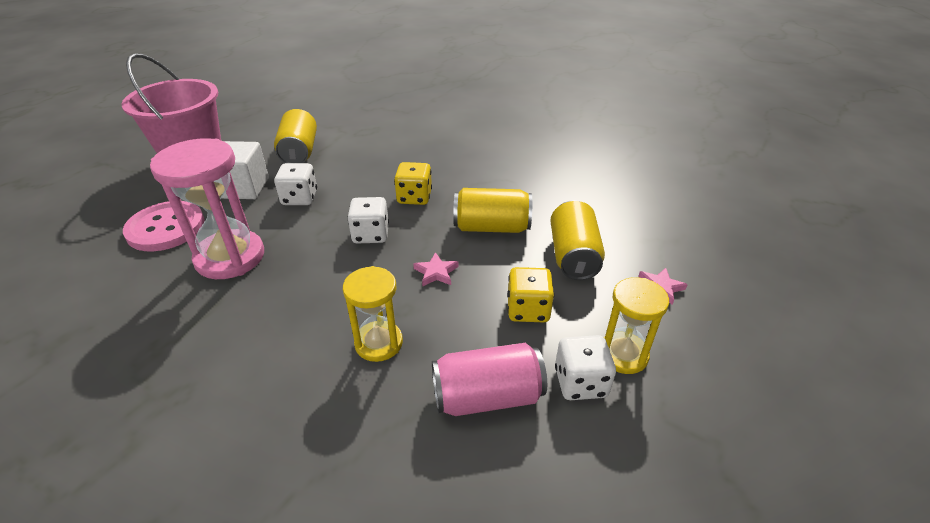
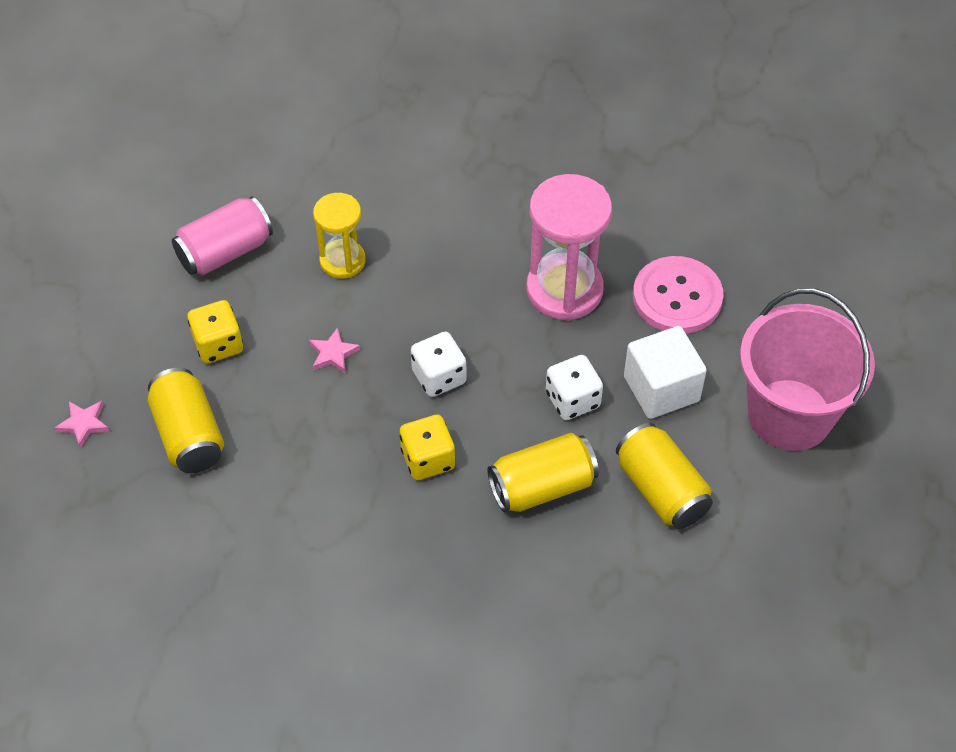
camera: 155 degrees right, 15 degrees up
yellow can [453,188,532,233] -> yellow can moved to [487,433,599,512]
white dice [555,335,616,400] -> none
yellow hourglass [604,277,669,374] -> none

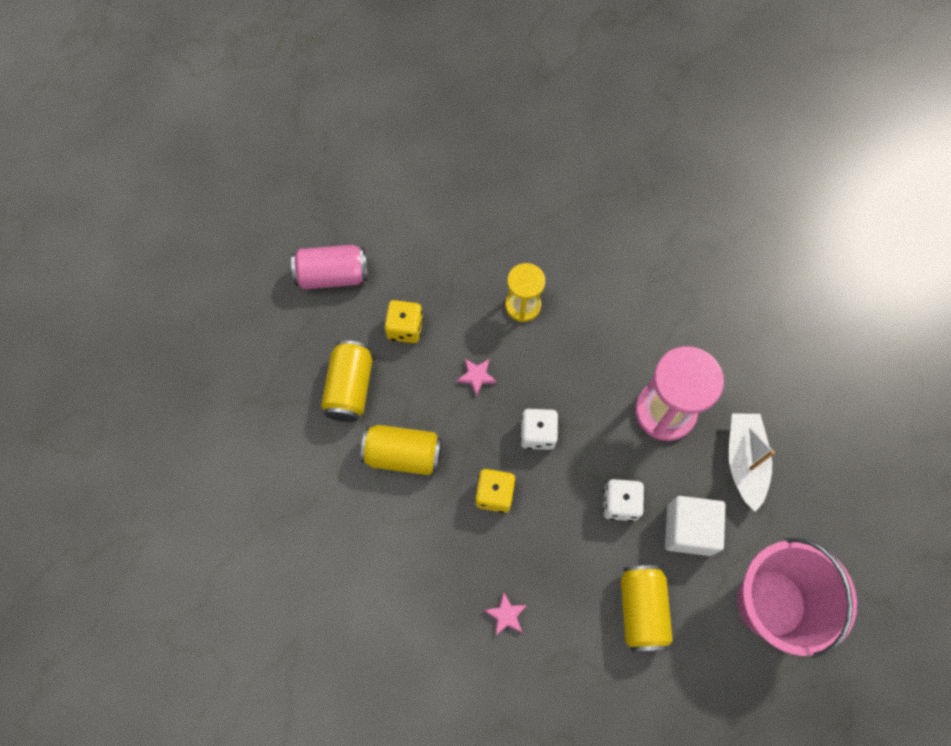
camera: 30 degrees right, 15 degrees up
pink star [54,401,110,449] -> pink star moved to [484,592,527,636]
pink can [172,196,273,276] -> pink can moved to [291,245,367,290]
yellow can [487,433,599,512] -> yellow can moved to [360,425,442,475]
pink button [633,256,724,334] -> white boat [729,414,775,512]

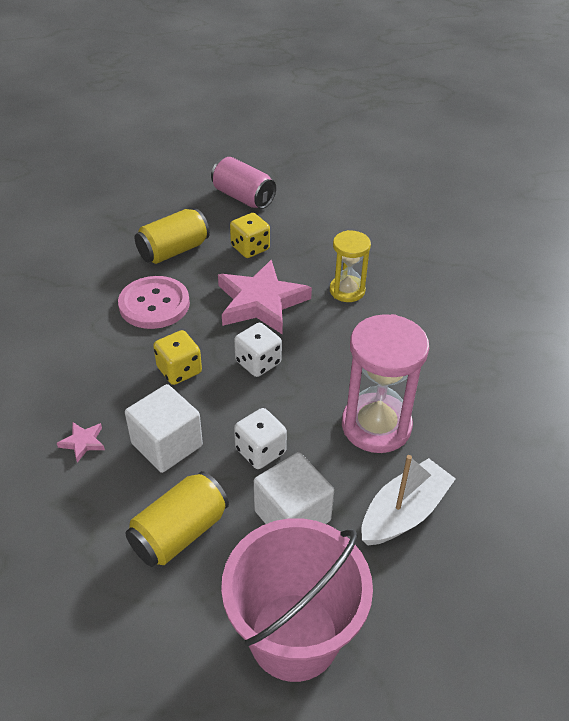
camera: 45 degrees right, 25 degrees down
yellow can [360,425,442,475] -> pink button [118,276,190,329]
pink star [457,359,497,396] -> pink star [218,260,312,334], size x2.44
none -> white cube [125,384,203,473]

